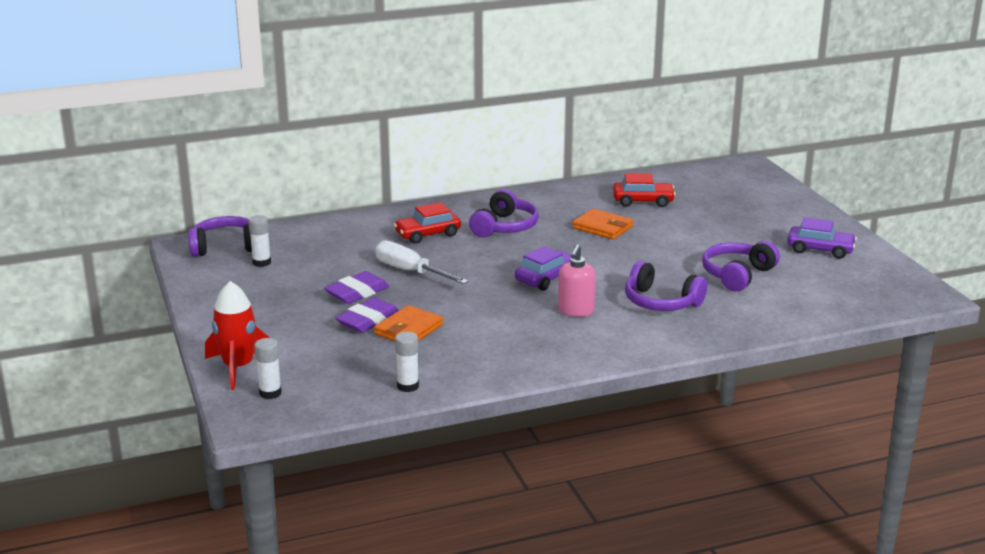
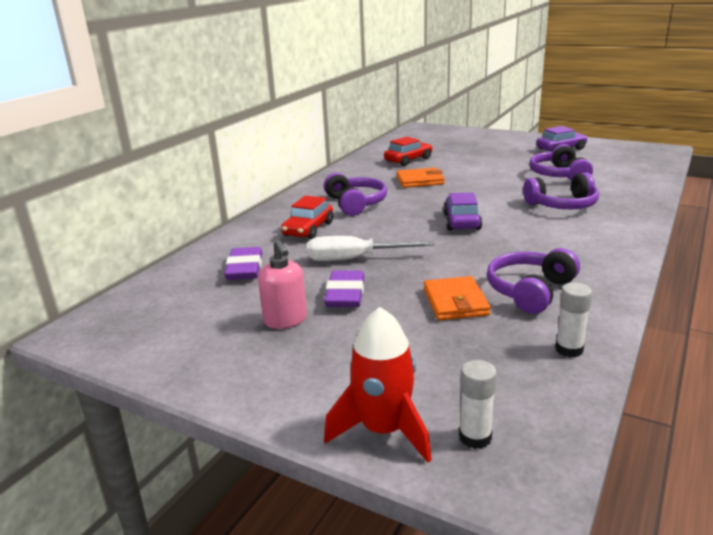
camera: 40 degrees left, 0 degrees up
purple headphones [188,216,252,257] -> purple headphones moved to [487,248,580,314]
white glue stick [248,215,271,267] -> none
purple eraser [335,297,399,333] -> purple eraser moved to [224,247,263,280]
pink soap dispenser [558,244,596,317] -> pink soap dispenser moved to [258,239,307,329]

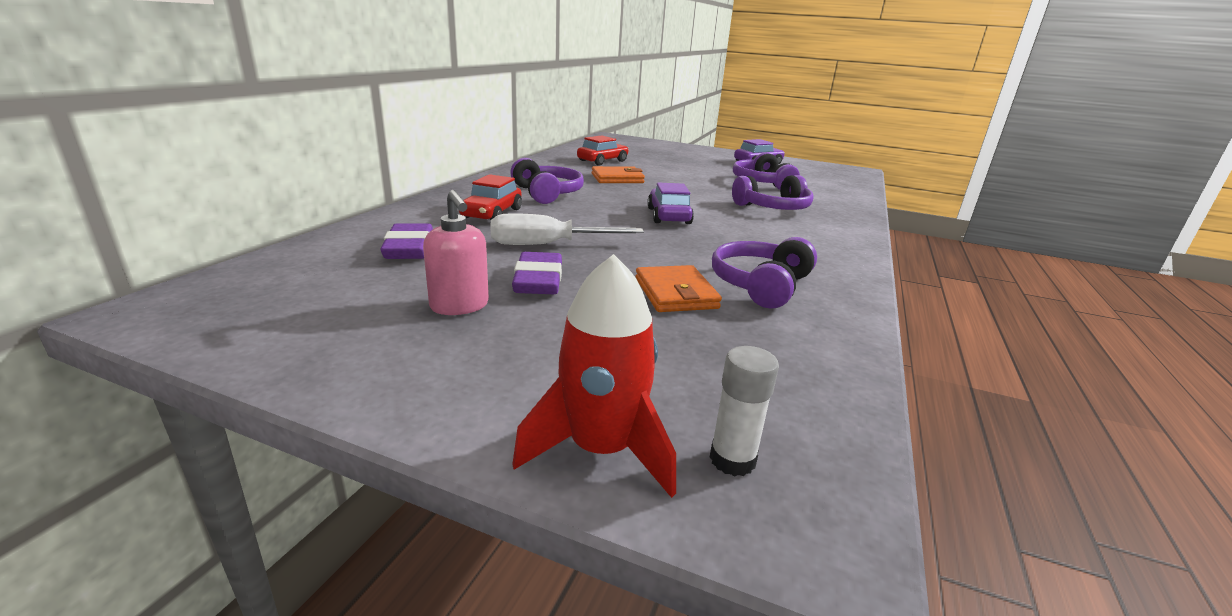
camera: 10 degrees left, 0 degrees up
white glue stick [555,283,592,358] -> none

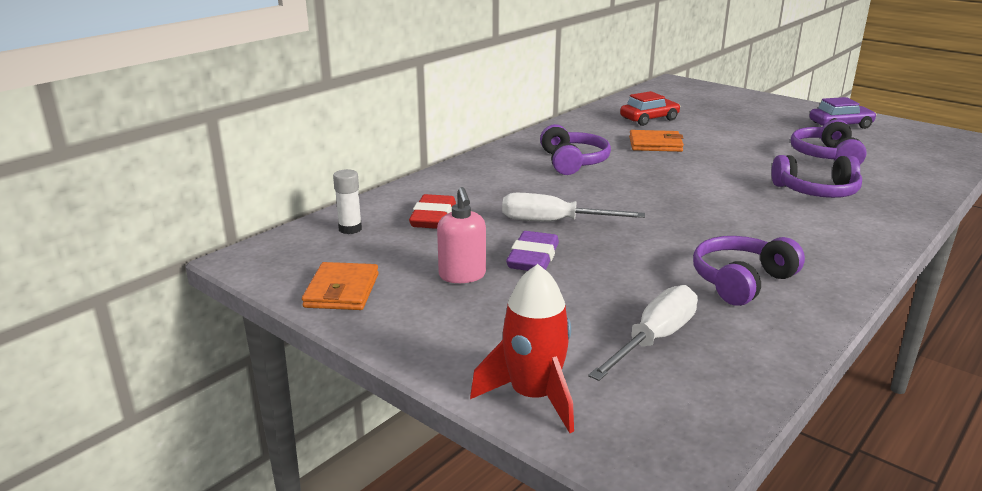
camera: 20 degrees right, 0 degrees up
purple eraser [380,223,433,259] -> red eraser [409,194,456,229]
red car [459,174,522,220] -> none
orange wallet [635,265,722,312] -> orange wallet moved to [302,262,379,310]
purple car [647,183,694,224] -> none
white glue stick [710,346,779,476] -> white glue stick moved to [333,169,362,234]
none -> white screwdriver [588,285,698,381]

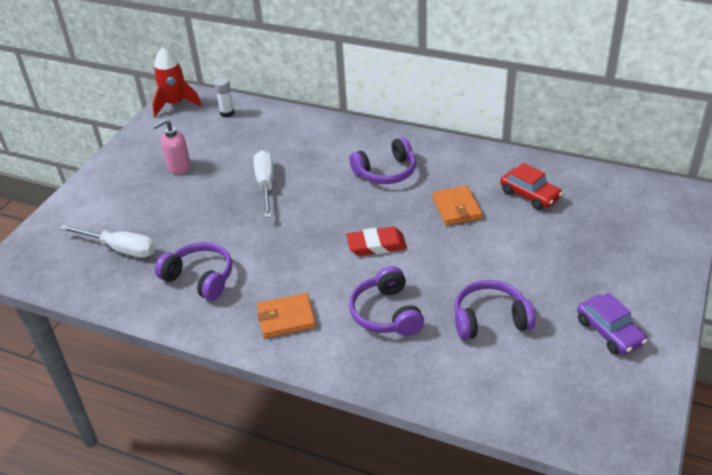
camera: 75 degrees right, 15 degrees up
orange wallet [302,262,379,310] -> orange wallet moved to [257,293,316,338]
red eraser [409,194,456,229] -> red eraser moved to [346,227,407,256]
red rocket [470,264,574,433] -> red rocket moved to [152,47,201,117]
purple eraser [506,231,559,271] -> none

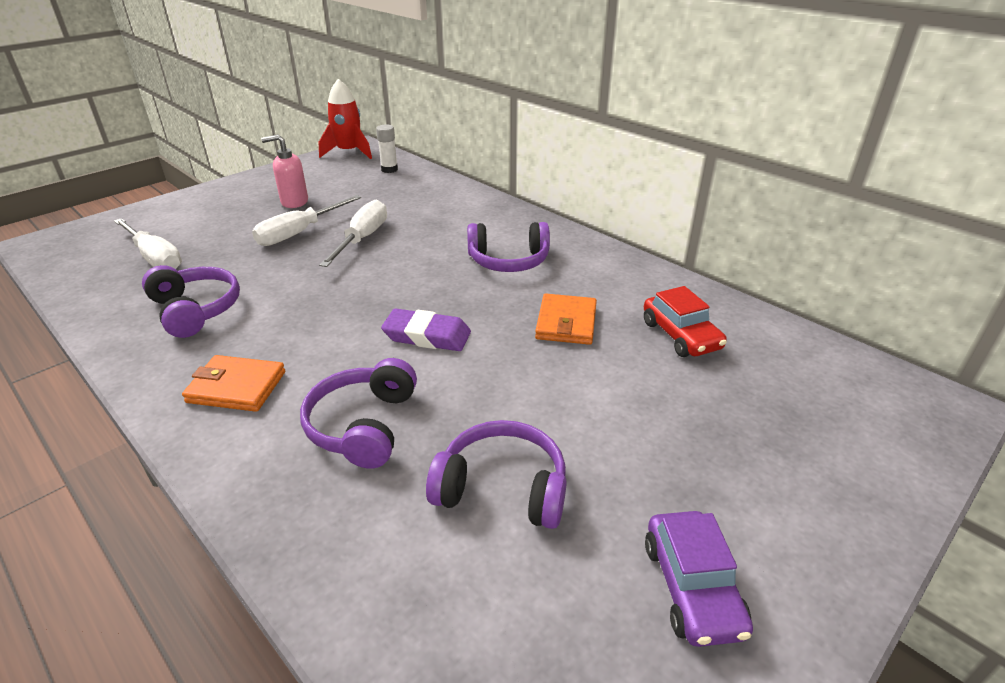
camera: 20 degrees right, 5 degrees down
red eraser [346,227,407,256] -> purple eraser [381,308,471,351]
none -> white screwdriver [252,195,361,246]

